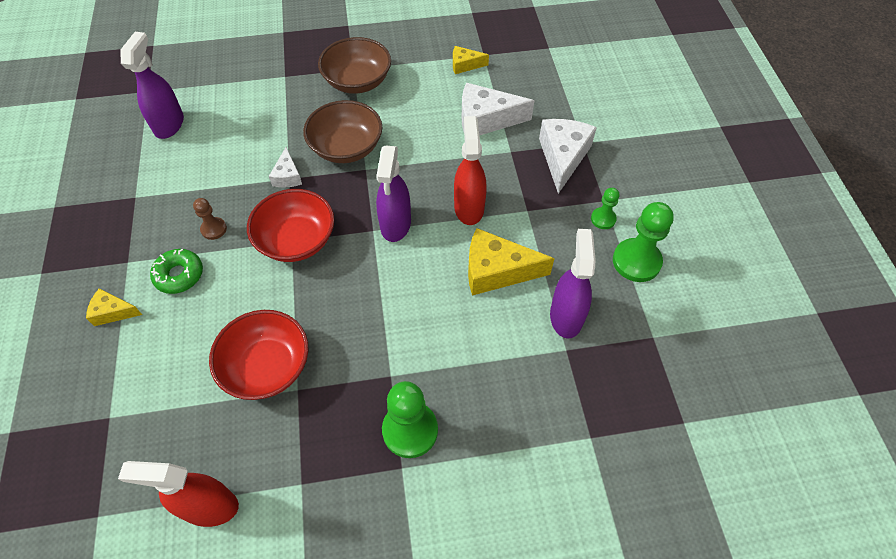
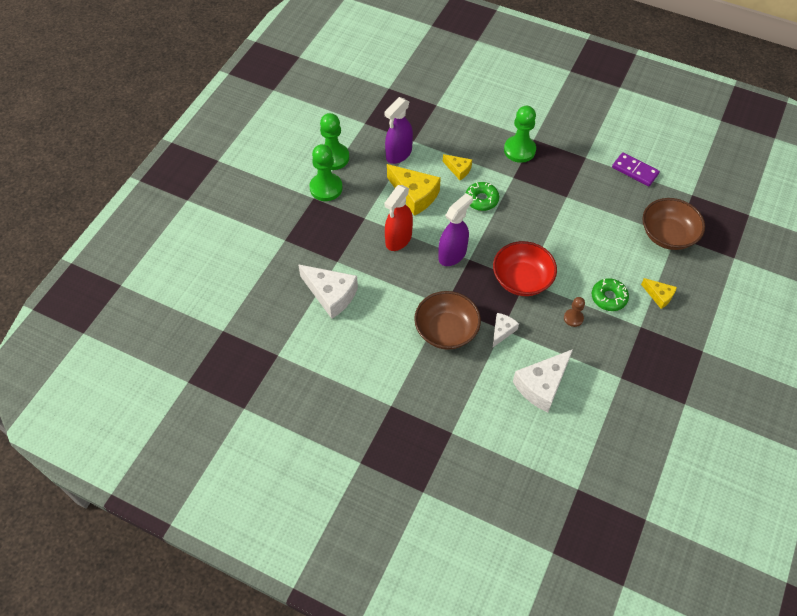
camera: 145 degrees left, 0 degrees up
red spray bottle [118,461,239,527] -> purple domino [612,152,660,186]
purple spray bottle [120,32,184,139] -> none
red bowl [209,310,308,400] -> none
brown bowl [318,37,391,94] -> brown bowl moved to [642,198,705,250]
yellow cheese [453,46,489,74] -> yellow cheese moved to [443,154,472,180]
white cheese [539,119,597,194] -> white cheese moved to [513,349,573,412]
green pawn [591,188,620,229] -> green pawn [310,144,343,201], size x1.85
none -> green donut [465,182,499,211]

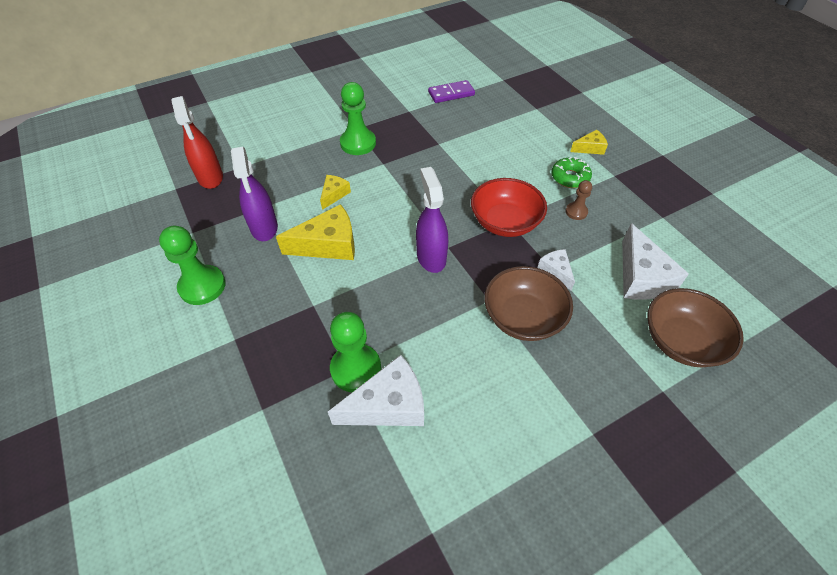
camera: 55 degrees left, 5 degrees down
green pawn [310,144,343,201] -> green pawn moved to [330,312,381,392]
red spray bottle [384,185,413,251] -> red spray bottle moved to [171,96,223,189]
yellow cheese [443,154,472,180] -> yellow cheese turned 45 degrees counterclockwise [320,175,351,210]
green donut [465,182,499,211] -> none
brown bowl [642,198,705,250] -> brown bowl moved to [647,288,744,367]

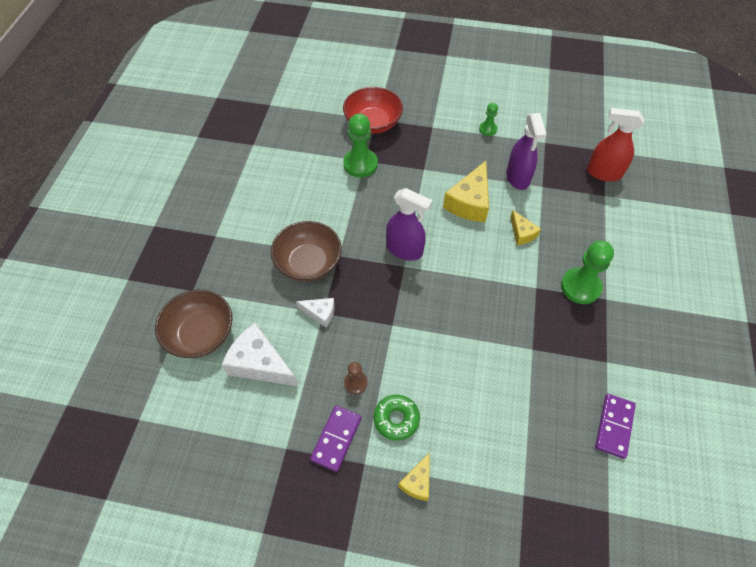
camera: 130 degrees right, 5 degrees up
green pawn [159,226,226,305] -> green pawn [479,103,498,136], size x0.54
purple spray bottle [231,147,278,241] -> purple spray bottle turned 120 degrees counterclockwise [506,113,546,190]
white cheese [328,355,424,426] -> none
red bowl [471,178,547,237] -> red bowl moved to [343,87,403,134]
none -> purple domino [310,405,362,472]

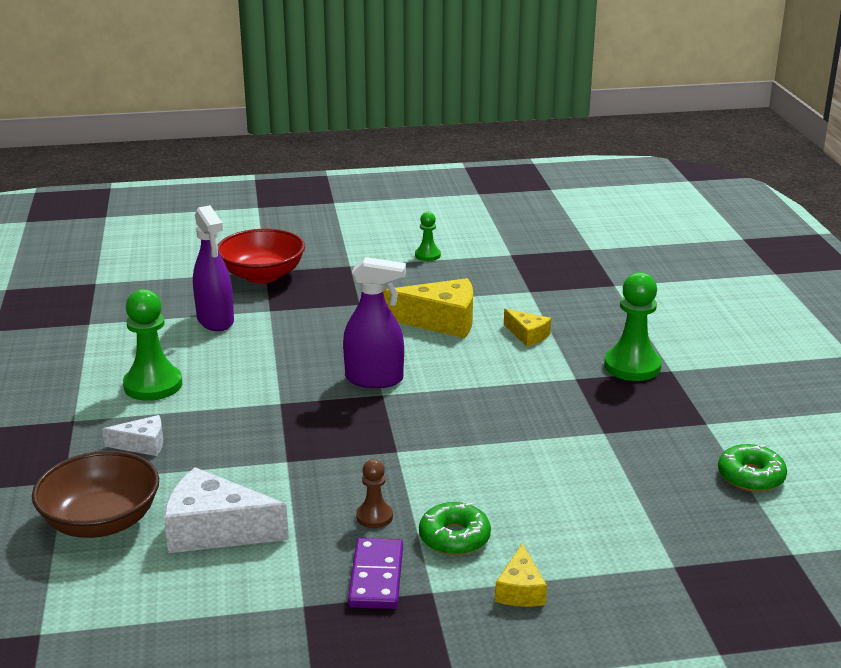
camera: 20 degrees left, 30 degrees down
brown bowl [271,221,342,282] -> none
white cheese [296,298,335,327] -> white cheese moved to [102,415,163,456]
green pawn [343,113,378,178] -> green pawn moved to [123,289,182,401]
yellow cheese [443,161,489,222] -> yellow cheese turned 90 degrees counterclockwise [383,278,473,338]
purple spray bottle [506,113,546,190] -> purple spray bottle moved to [193,205,234,331]
red spray bottle [587,108,645,182] -> none
purple domino [595,394,636,459] -> green donut [718,444,787,492]

